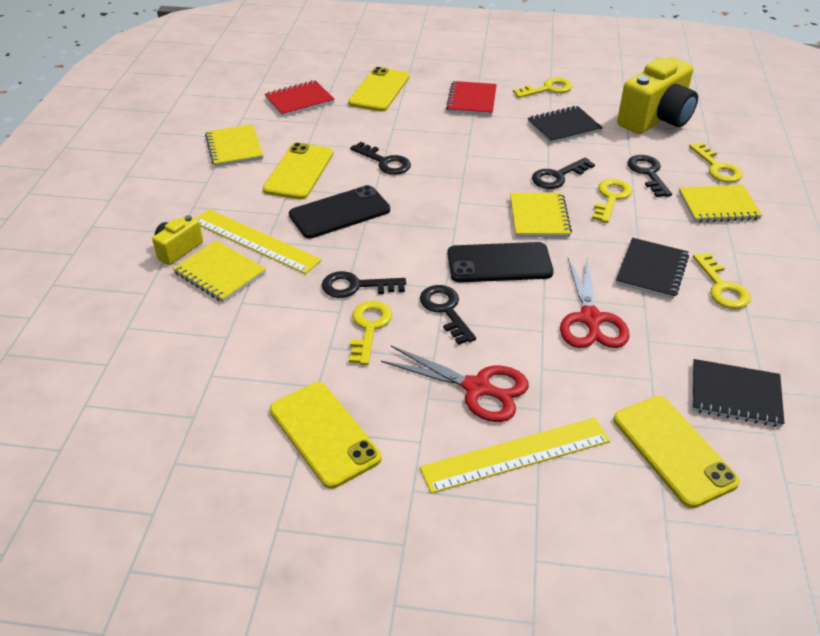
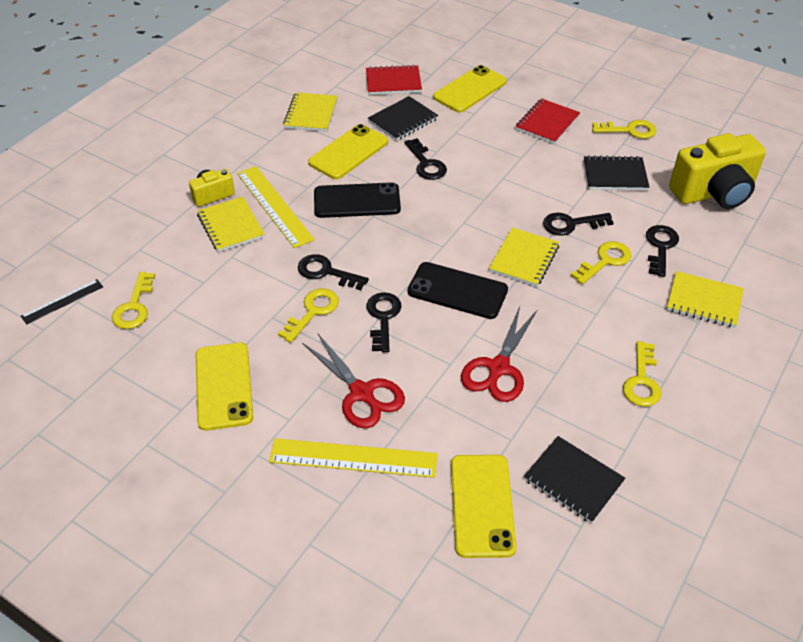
camera: 25 degrees right, 5 degrees up
black notebook [616,238,689,299] -> black notebook moved to [368,96,438,141]
yellow key [689,142,743,183] -> yellow key moved to [112,272,155,329]
none -> black ruler [21,279,103,324]

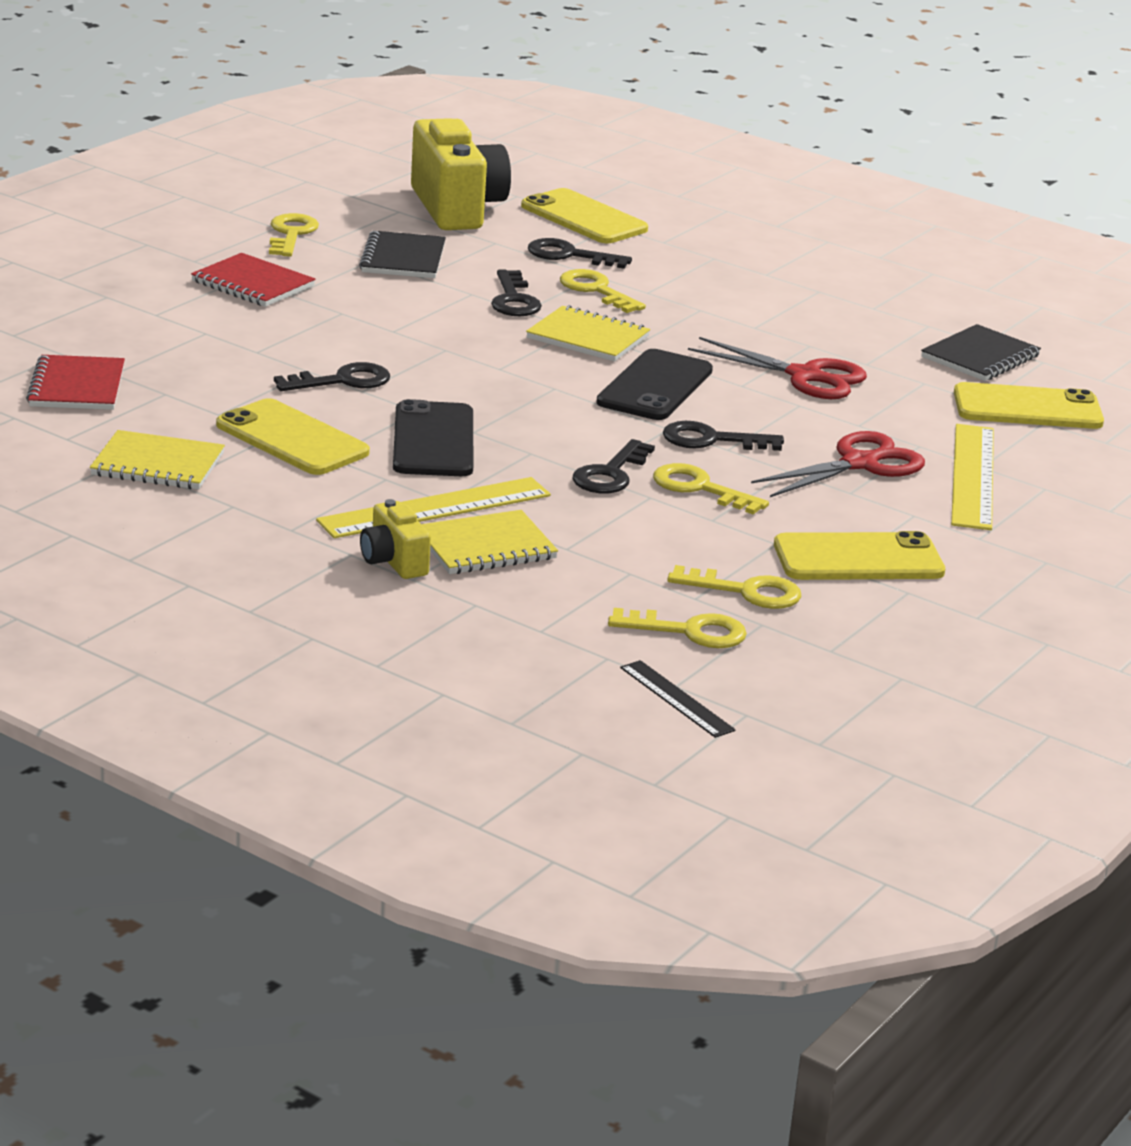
camera: 90 degrees left, 20 degrees down
black notebook [368,96,438,141] -> none
yellow phone [433,65,507,113] -> yellow phone moved to [521,188,648,243]
yellow key [623,341,661,407] -> yellow key moved to [667,565,802,609]
yellow notebook [667,271,744,328] -> none

